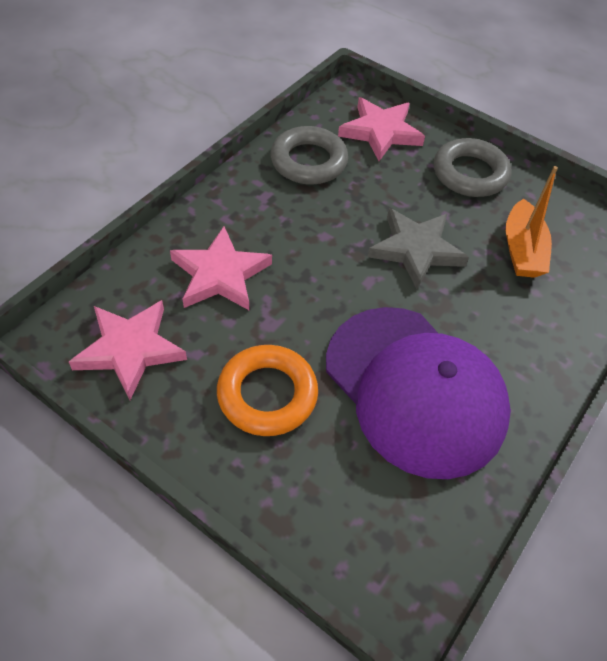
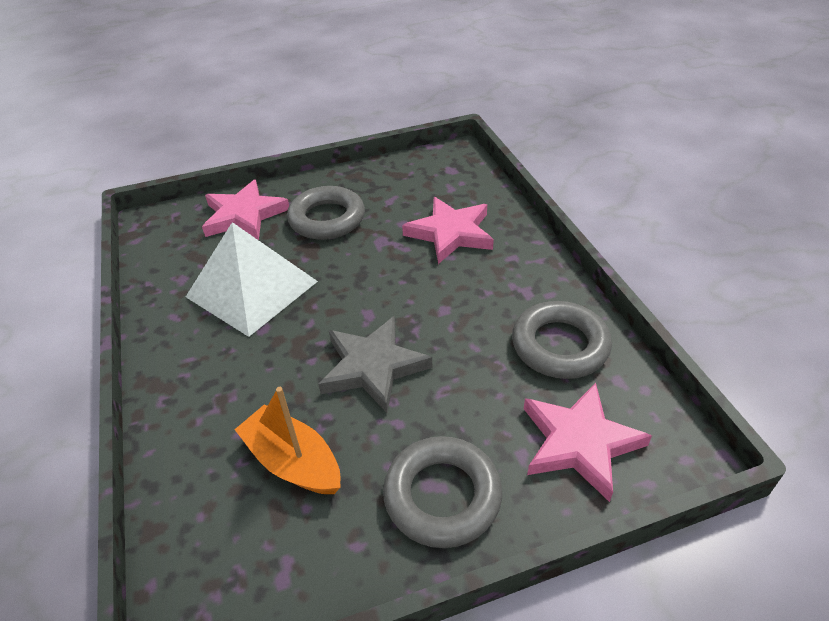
camera: 130 degrees right, 10 degrees down
pink star [69,300,187,400] -> pink star moved to [202,179,289,240]
orange ring [217,345,318,436] -> grey ring [287,186,365,240]
purple cap [326,307,511,479] -> white pyramid [186,222,318,337]

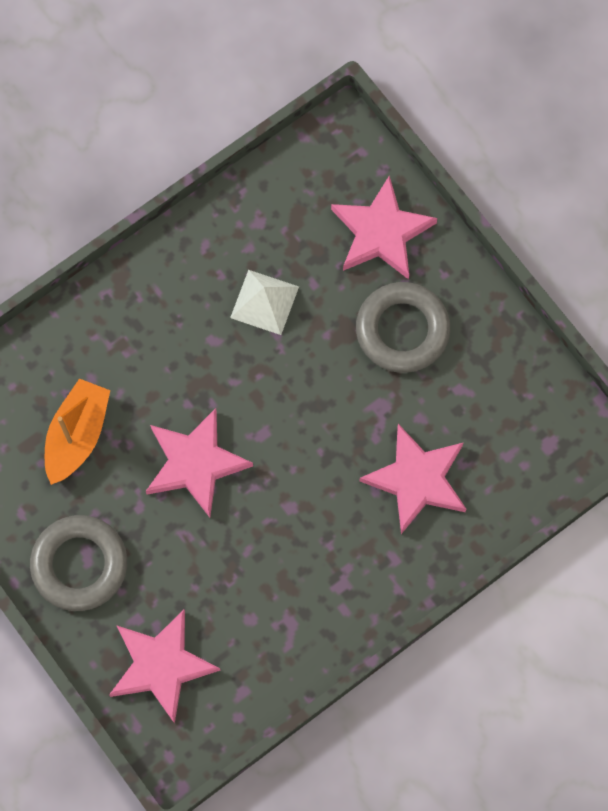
camera: 70 degrees right, 30 degrees up
white pyramid [186,222,318,337] -> white pyramid [230,270,299,335], size x0.53
grey star [318,316,432,413] -> pink star [146,408,253,517]
grey ring [512,301,612,379] -> none

